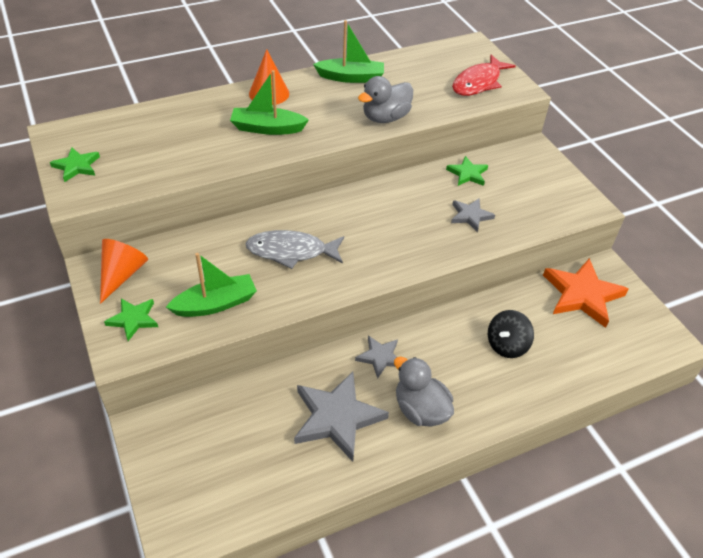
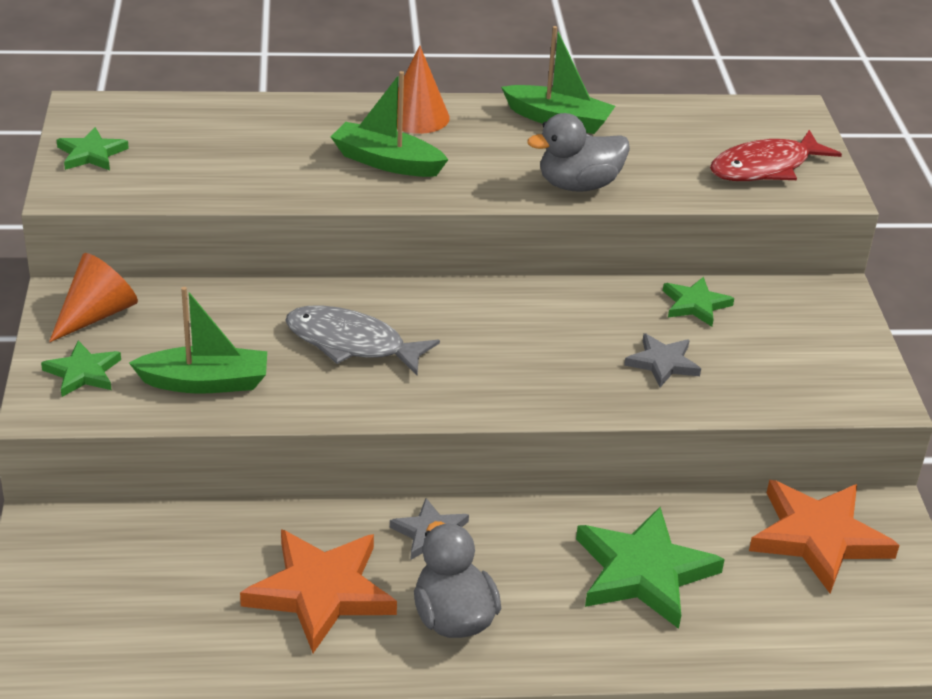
camera: 20 degrees right, 10 degrees down
grey star [294,372,389,462] -> orange star [240,529,397,653]
black spinning top [488,310,534,358] -> green star [576,507,725,629]

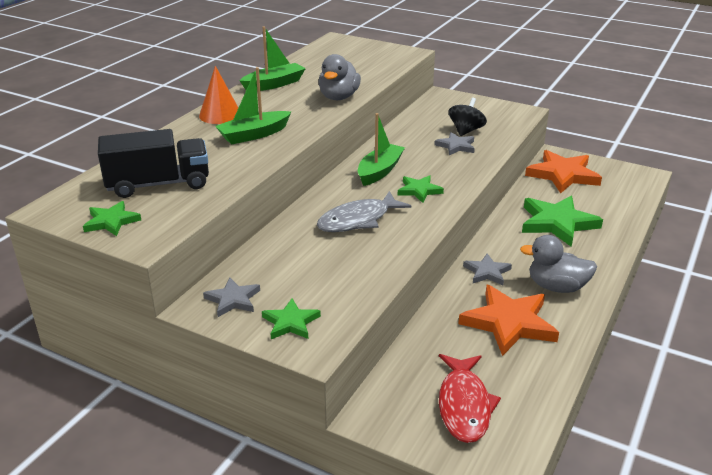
camera: 55 degrees left, 5 degrees down
orange cone [49,253,138,343] -> grey star [203,277,260,317]
green boat [129,287,267,394] -> green boat moved to [358,113,405,186]
green star [663,277,734,327] -> green star moved to [398,175,444,203]
red fish [710,130,842,181] -> red fish moved to [439,354,501,443]
none -> black truck [98,129,209,198]
none -> black spinning top [449,98,487,136]

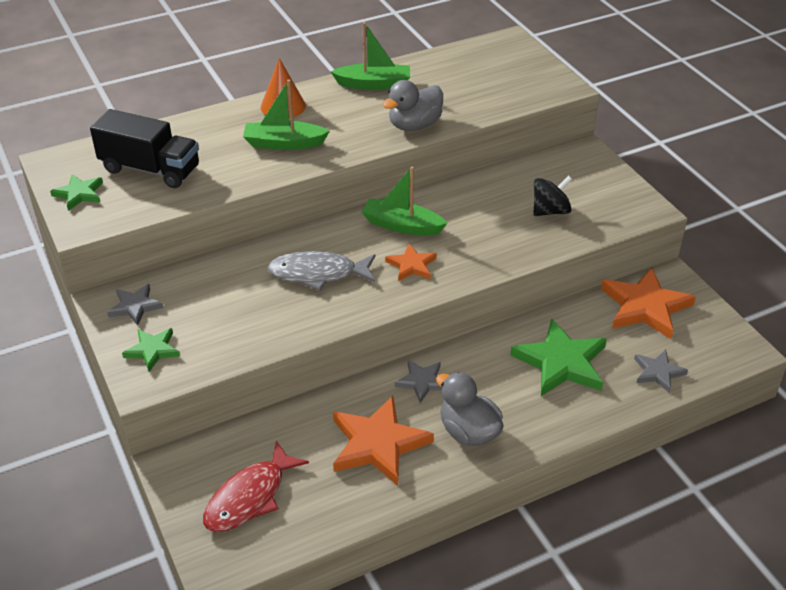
camera: 35 degrees right, 10 degrees up
green boat [358,113,405,186] -> green boat turned 135 degrees counterclockwise [362,167,448,235]
green star [398,175,444,203] -> orange star [385,244,437,281]
grey star [434,132,475,155] -> grey star moved to [634,350,688,393]

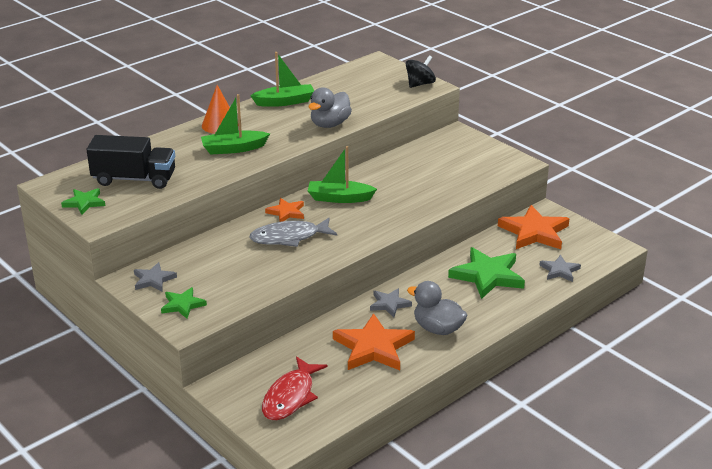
camera: 15 degrees left, 10 degrees down
orange star [385,244,437,281] -> orange star moved to [265,198,304,222]
black spinning top [533,175,572,216] -> black spinning top moved to [406,55,436,88]

